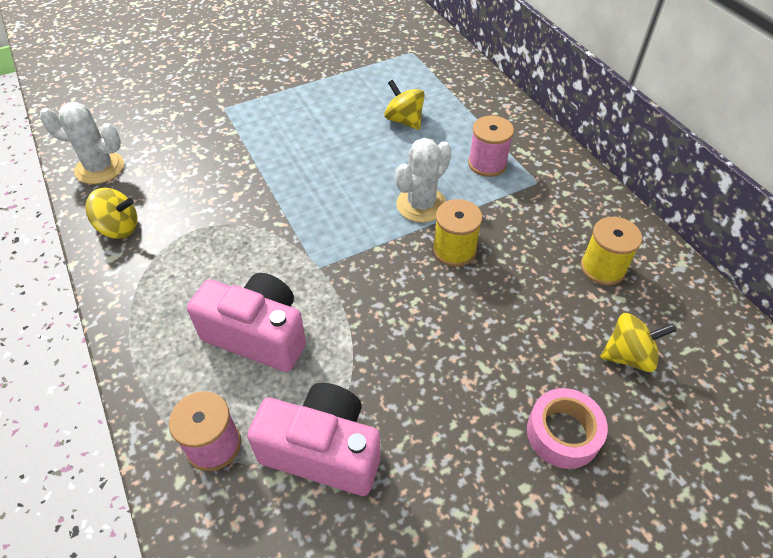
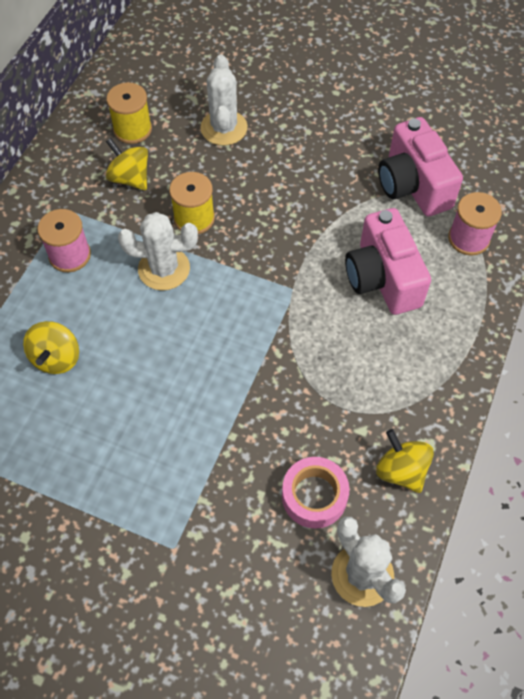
camera: 130 degrees left, 10 degrees up
pink tape [527,388,608,469] -> pink tape moved to [282,457,349,529]
yellow spinning top [600,313,676,372] -> yellow spinning top moved to [106,138,148,190]
none -> white cactus [200,54,248,146]

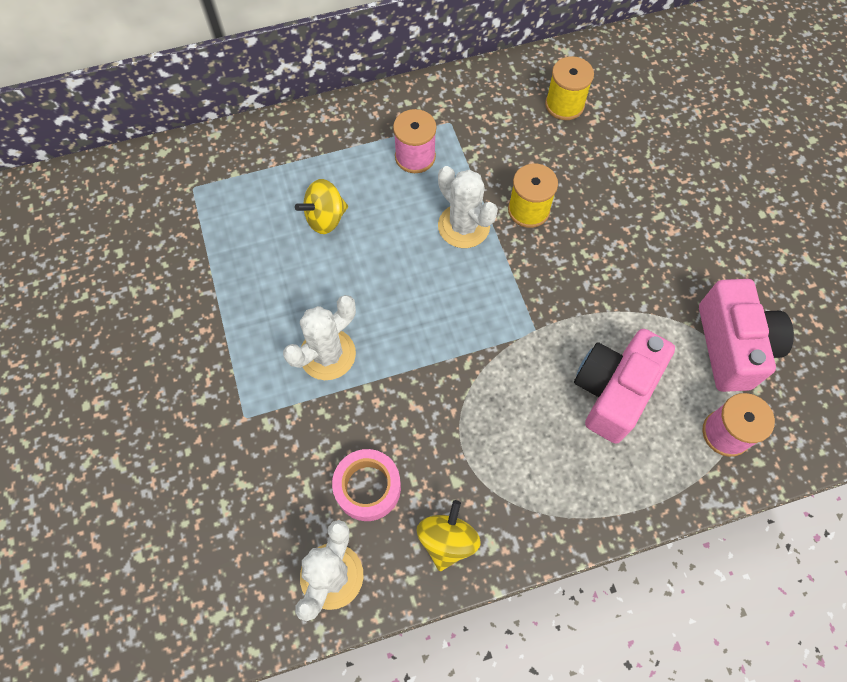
camera: 50 degrees right, 5 degrees up
yellow spinning top [106,138,148,190] -> none
white cactus [200,54,248,146] -> white cactus moved to [283,295,356,380]
pink camera [378,117,463,216] -> pink camera turned 150 degrees clockwise [699,279,794,392]

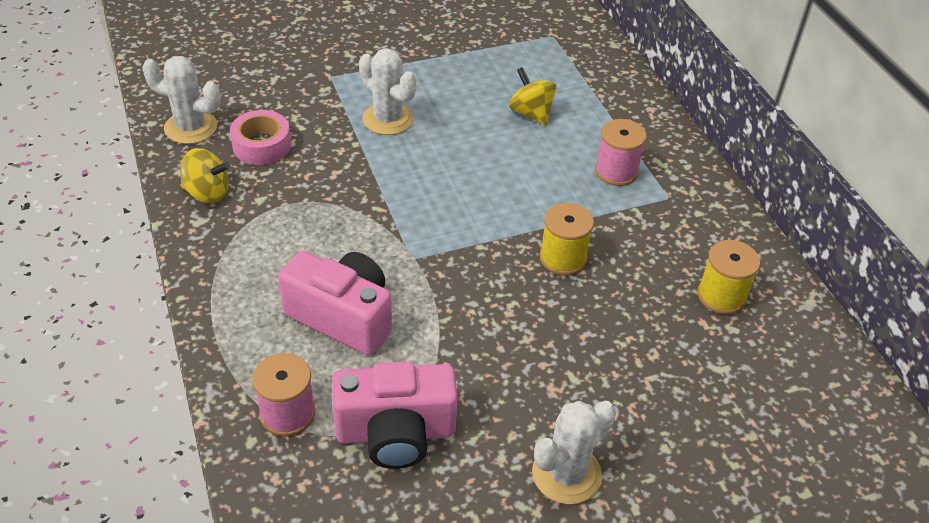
camera: 85 degrees right, 20 degrees down
white cactus [438,166,498,248] -> white cactus moved to [532,401,616,504]

